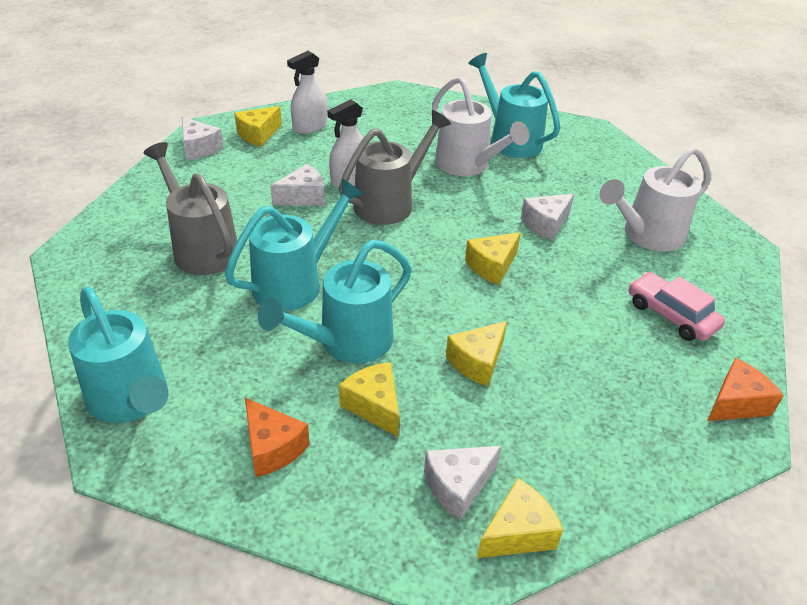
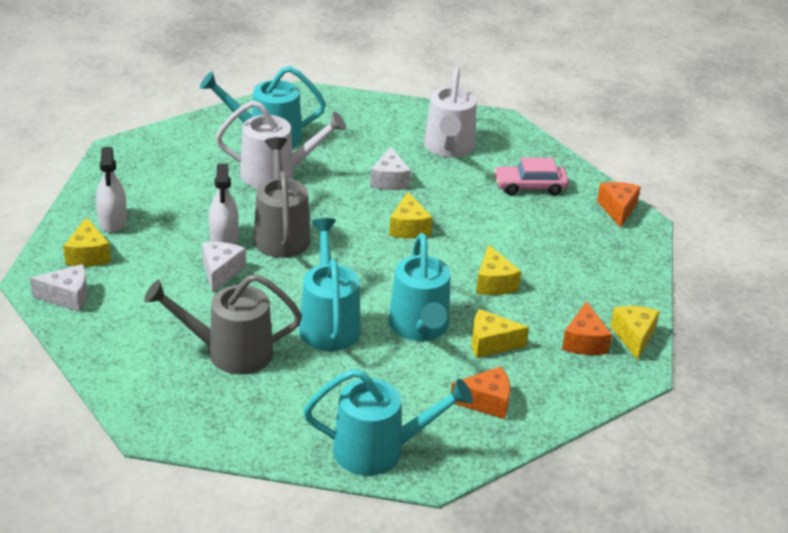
camera: 55 degrees left, 5 degrees down
white cheese [424,446,502,520] -> orange cheese [562,301,612,355]

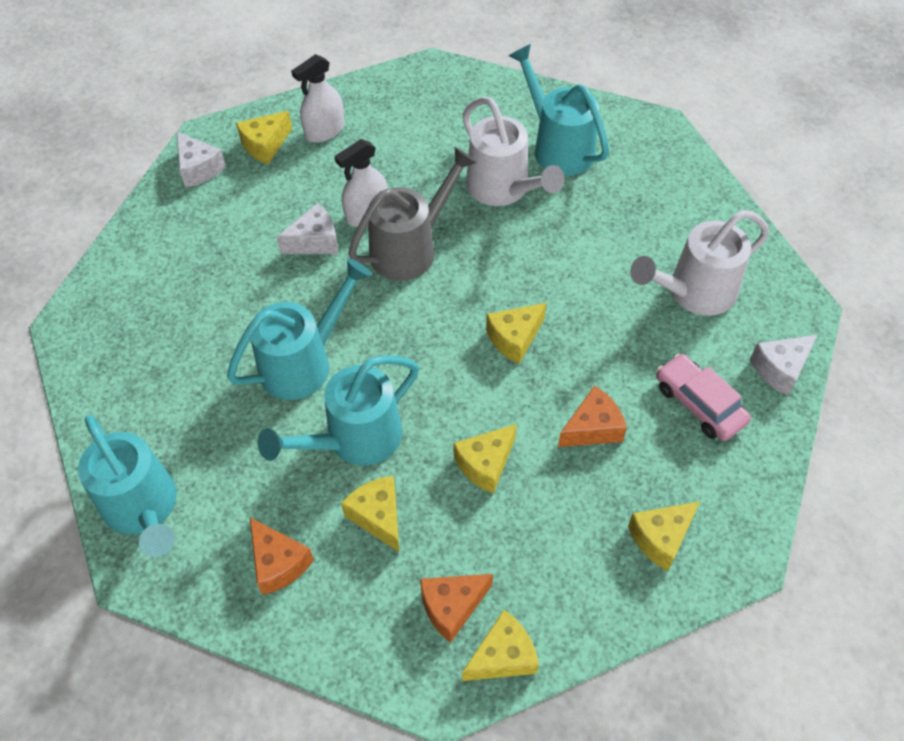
camera: 60 degrees right, 20 degrees up
grey watering can [144,274,302,375] -> none
white cheese [370,146,412,190] -> white cheese moved to [750,335,818,396]
orange cheese [597,182,641,228] -> orange cheese moved to [558,386,627,447]
none -> yellow cheese [628,501,700,571]

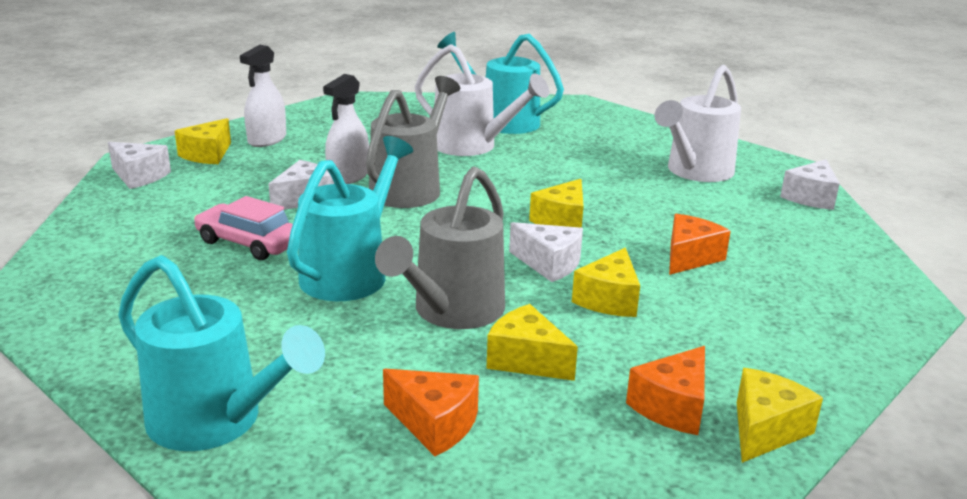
camera: 25 degrees left, 30 degrees down
turquoise watering can [258,355,419,465] -> grey watering can [375,166,505,329]
yellow cheese [628,501,700,571] -> none
pink car [656,354,751,441] -> pink car moved to [194,196,293,260]
none -> white cheese [509,222,583,282]

